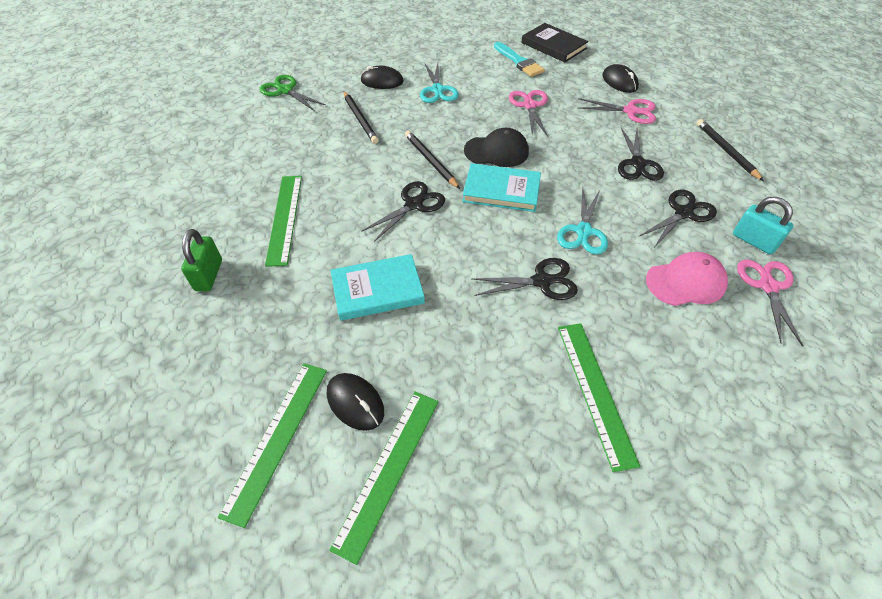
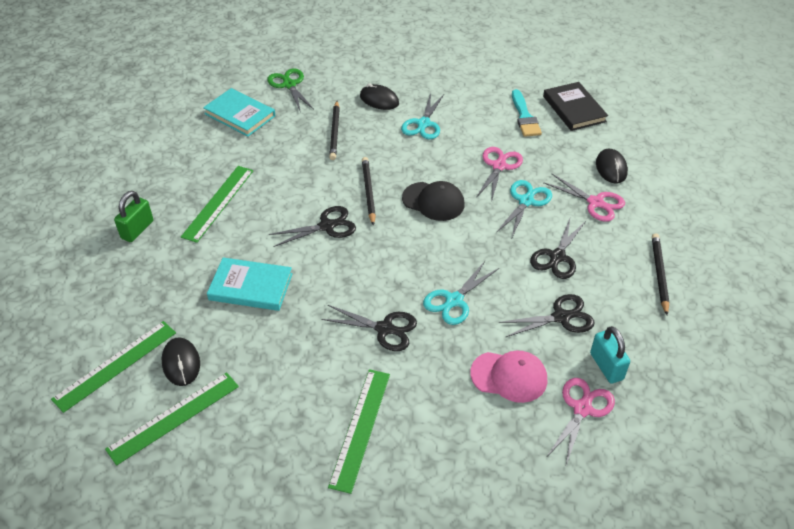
camera: 25 degrees right, 5 degrees down
turquoise book [462,163,541,212] -> turquoise book moved to [203,88,275,137]
none -> turquoise scissors [496,180,552,237]

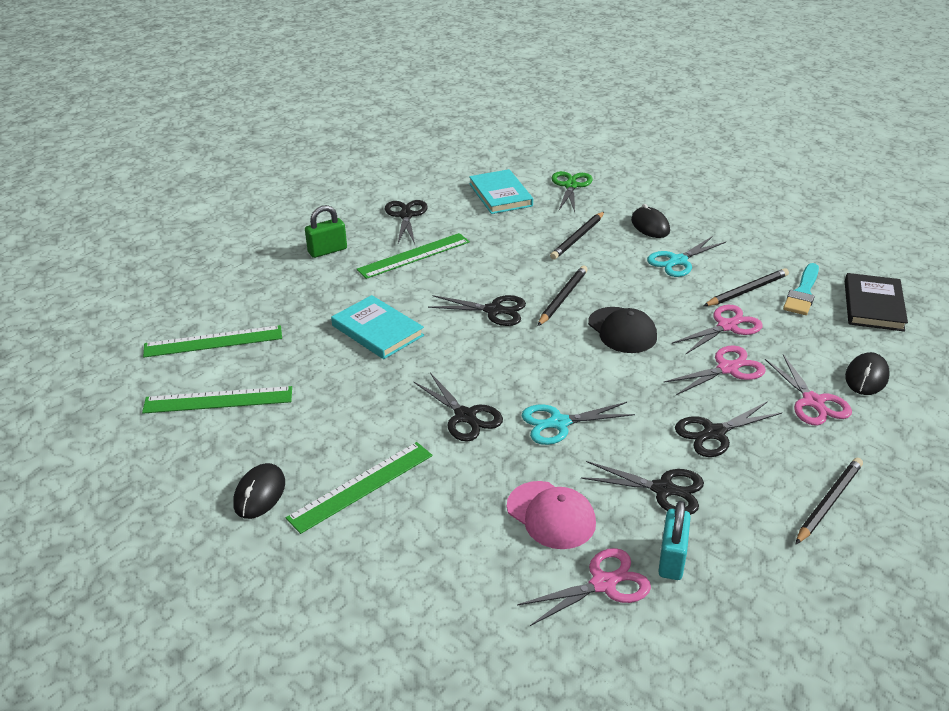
camera: 35 degrees right, 10 degrees down
black mouse [161,337,200,386] -> black mouse moved to [233,463,285,519]
turquoise scissors [496,180,552,237] -> pink scissors [664,345,766,395]
none -> black scissors [385,200,428,244]
none -> black pencil [704,268,789,306]

